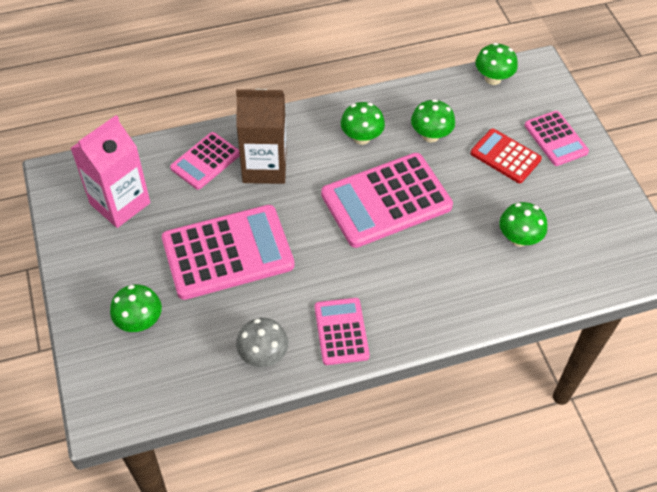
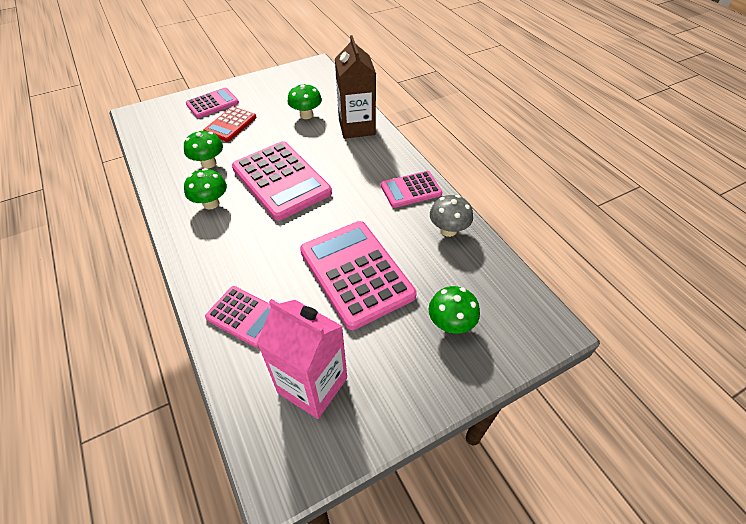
camera: 100 degrees left, 5 degrees down
brown carton [236,89,287,184] -> brown carton moved to [335,35,376,139]
green mushroom [475,43,518,85] -> none

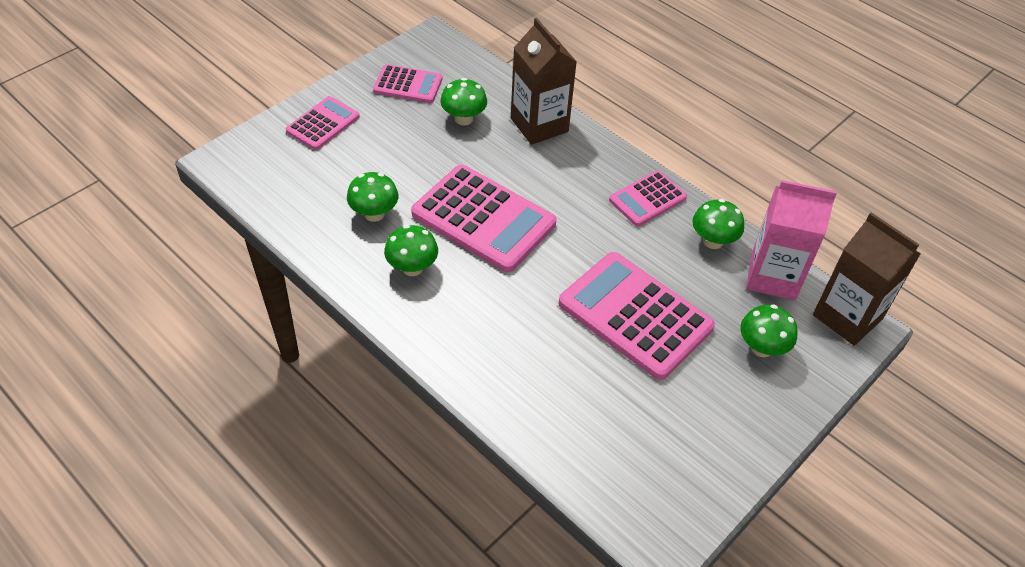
camera: 20 degrees left, 0 degrees up
red calculator [203,106,256,142] -> none
pink calculator [205,286,271,348] -> pink calculator moved to [373,64,442,103]
pink carton [257,299,347,419] -> pink carton moved to [747,180,837,300]
grey mushroom [430,195,473,237] -> green mushroom [692,199,744,249]
none -> brown carton [813,212,921,346]

